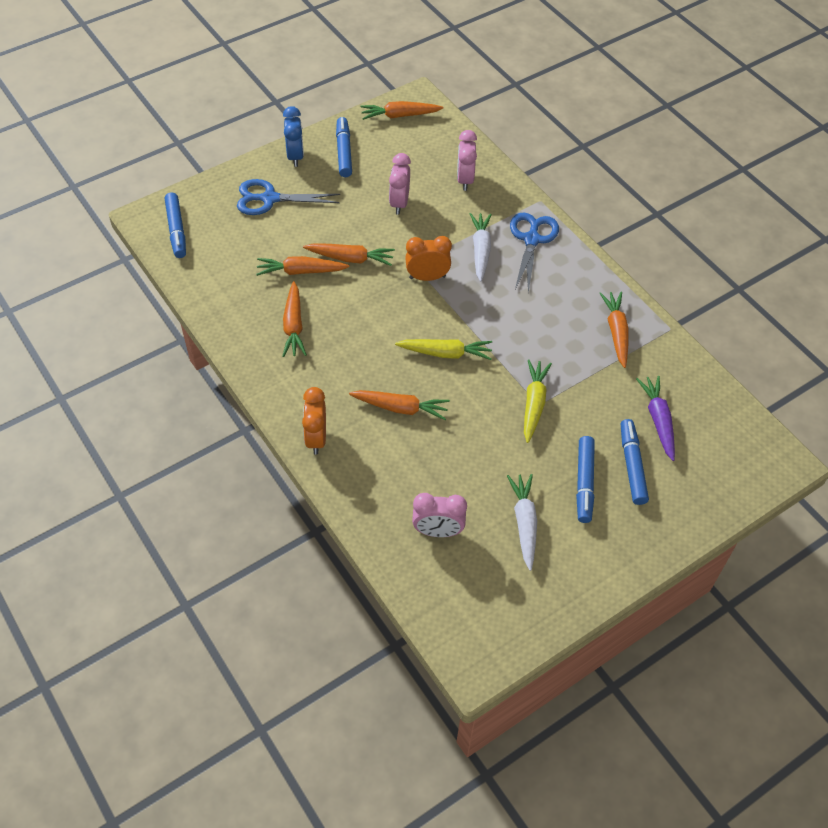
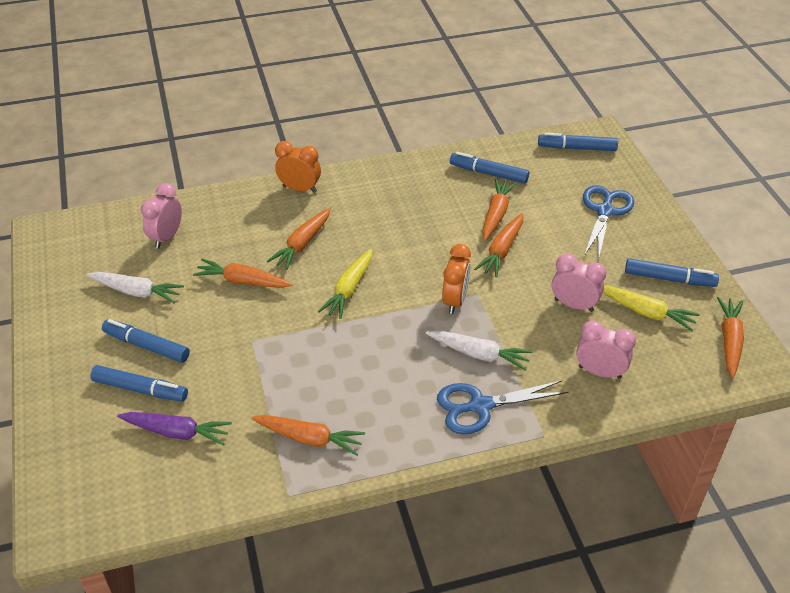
camera: 110 degrees right, 10 degrees down
orange carrot [282,281,307,357] -> orange carrot moved to [193,259,293,288]
blue clock [283,106,304,167] -> none
blue scissors [510,212,559,293] -> blue scissors turned 135 degrees clockwise [437,380,569,434]
yellow carrot [524,359,552,443] -> yellow carrot moved to [603,286,700,331]
none -> blue marker [450,152,529,184]

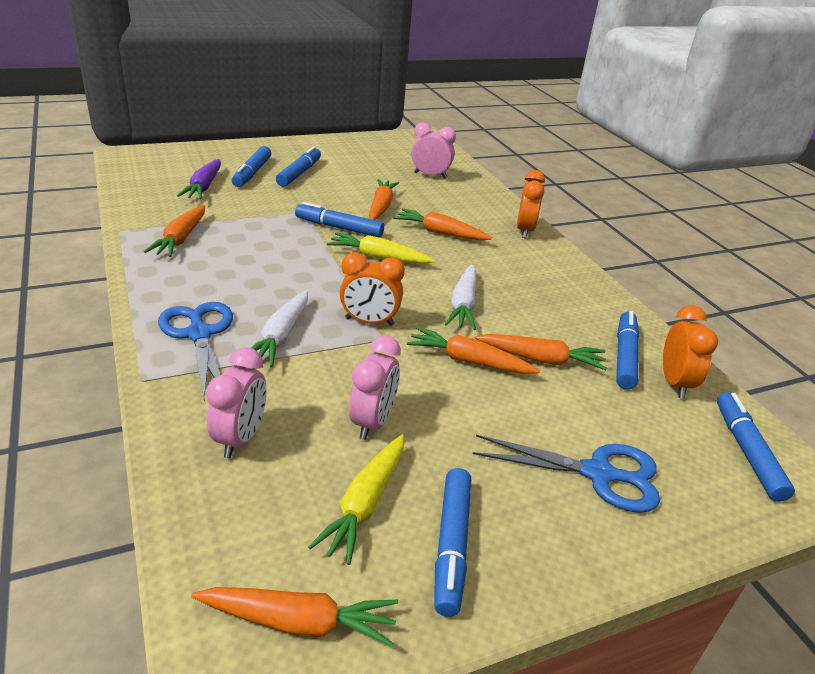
camera: 80 degrees right, 10 degrees down
white carrot [86,272,184,303] -> white carrot moved to [445,264,476,330]
none -> blue marker [295,202,384,238]
none -> orange clock [663,305,718,399]

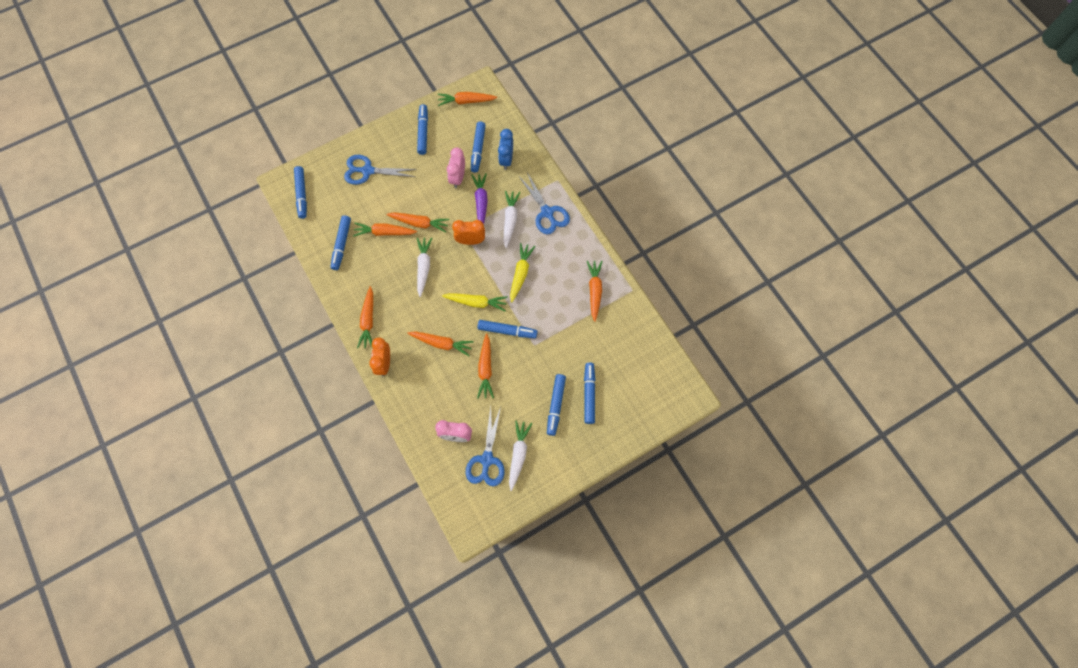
camera: 175 degrees right, 35 degrees up
purple carrot [177,159,221,199] -> purple carrot moved to [472,173,488,224]
pink clock [206,347,266,458] -> blue clock [498,129,513,170]
yellow carrot [308,435,404,565] -> yellow carrot moved to [510,243,535,303]
orange clock [663,305,718,399] -> none
none -> orange carrot [357,286,373,348]
none -> blue scissors [466,407,505,486]
none -> blue marker [471,121,486,173]
none -> white carrot [509,420,532,491]

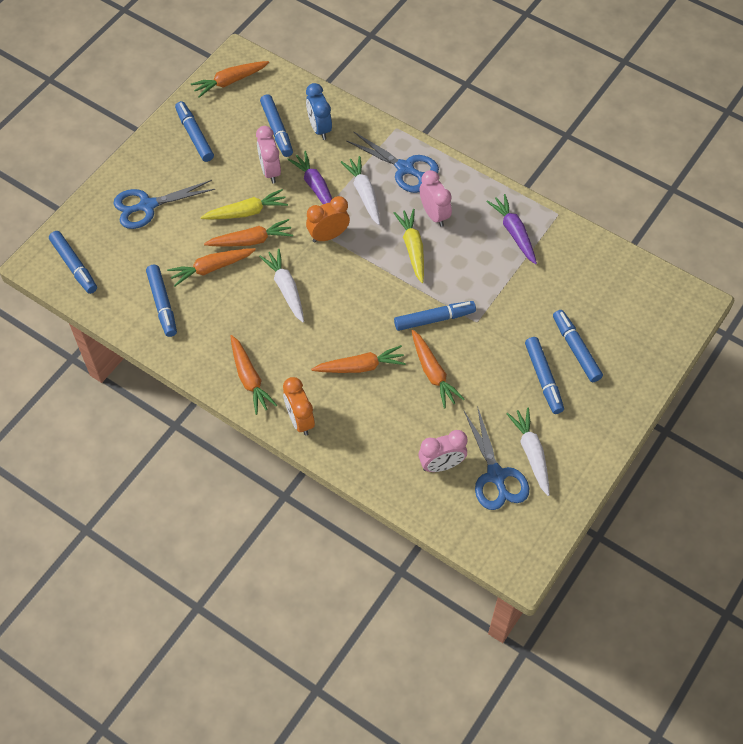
camera: 25 degrees left, 10 degrees down
yellow carrot [442,293,508,311] -> yellow carrot moved to [200,189,288,220]
orange carrot [587,261,603,322] -> purple carrot [486,194,537,264]
none -> pink clock [420,170,452,227]

